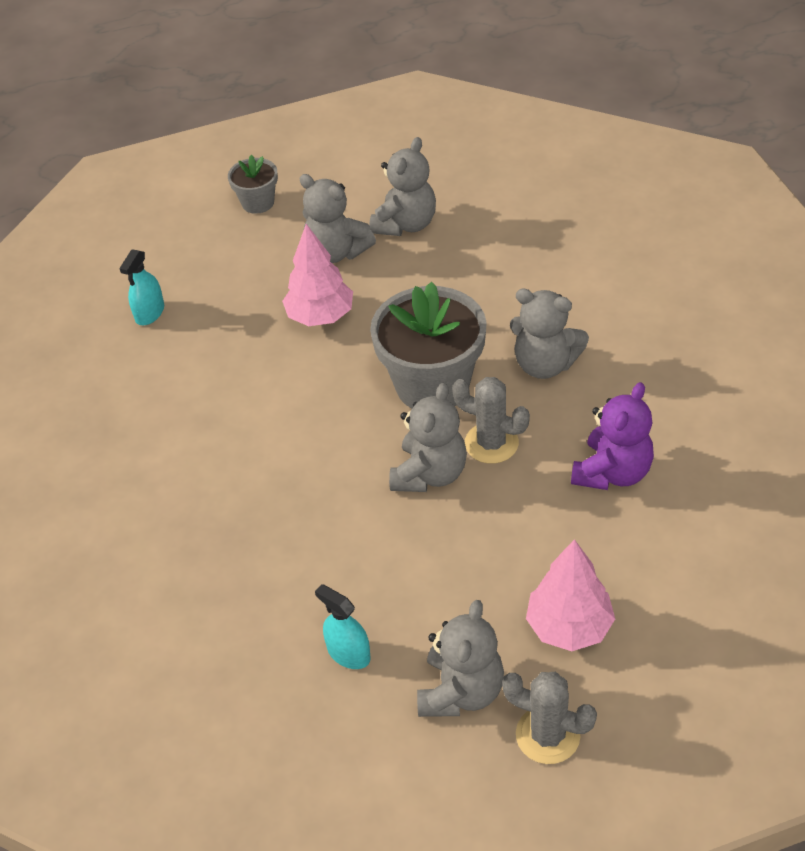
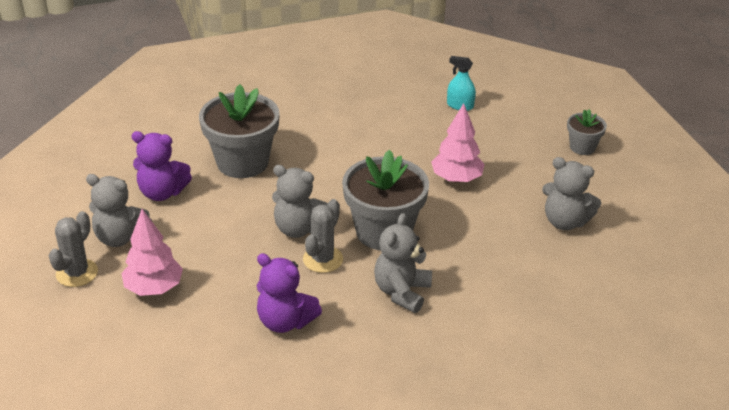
camera: 85 degrees right, 10 degrees down
grey teddy bear [299,174,376,263] -> none
turquoise spray bottle [315,584,371,669] -> purple teddy bear [131,131,192,201]
none -> grey flower pot [199,84,280,178]

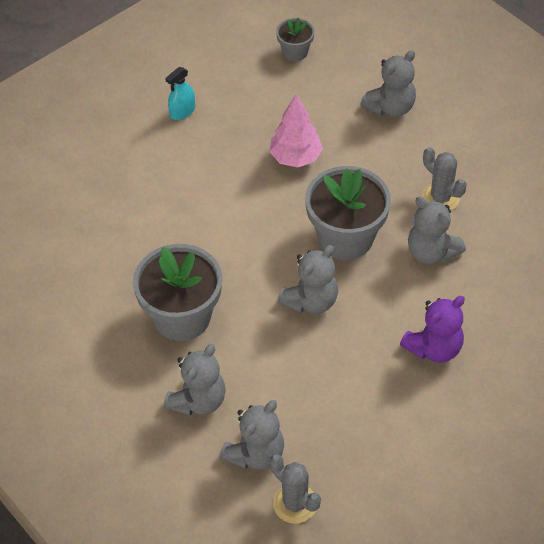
camera: 65 degrees left, 15 degrees up
pink tree [121,209,183,296] -> none
purple teddy bear [131,131,192,201] -> grey teddy bear [164,344,226,416]
grey cactus [303,199,343,273] -> grey cactus moved to [422,147,467,210]

